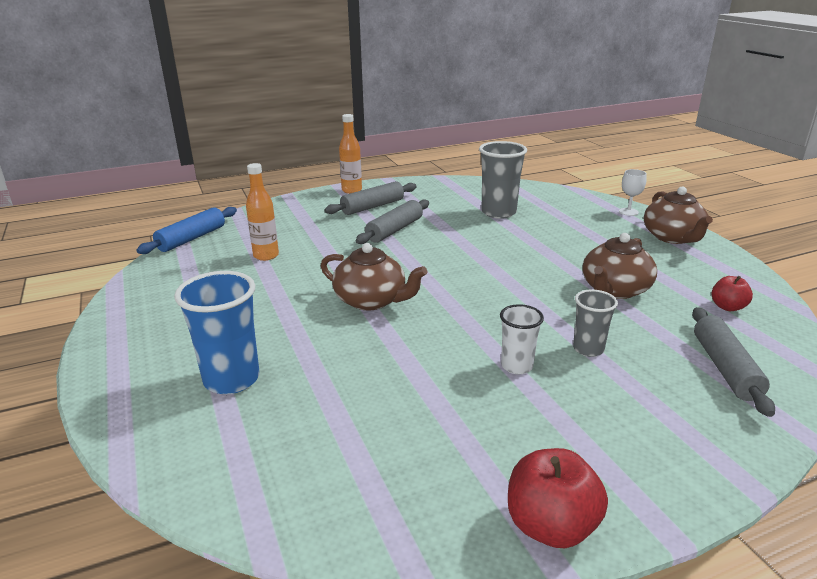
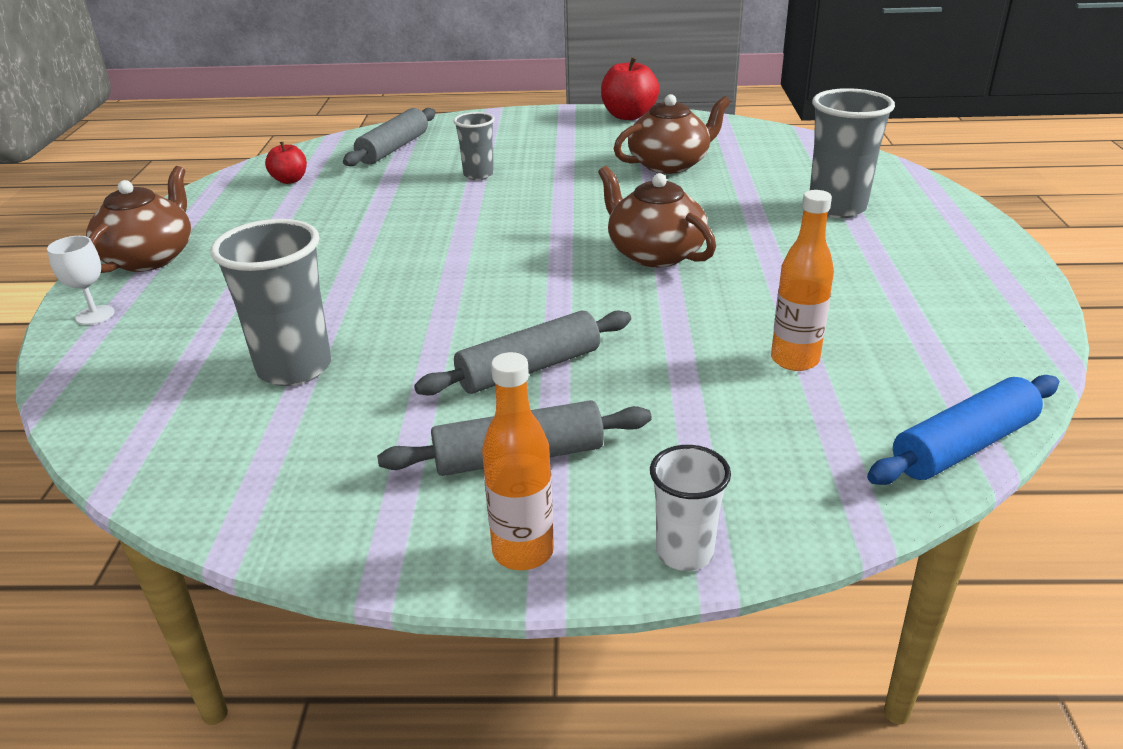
camera: 155 degrees left, 5 degrees up
blue cup [174,271,259,394] -> grey cup [810,88,895,218]
white cup [500,304,544,374] -> white cup moved to [650,445,731,571]
brown teapot [582,233,657,299] -> brown teapot moved to [614,94,730,174]

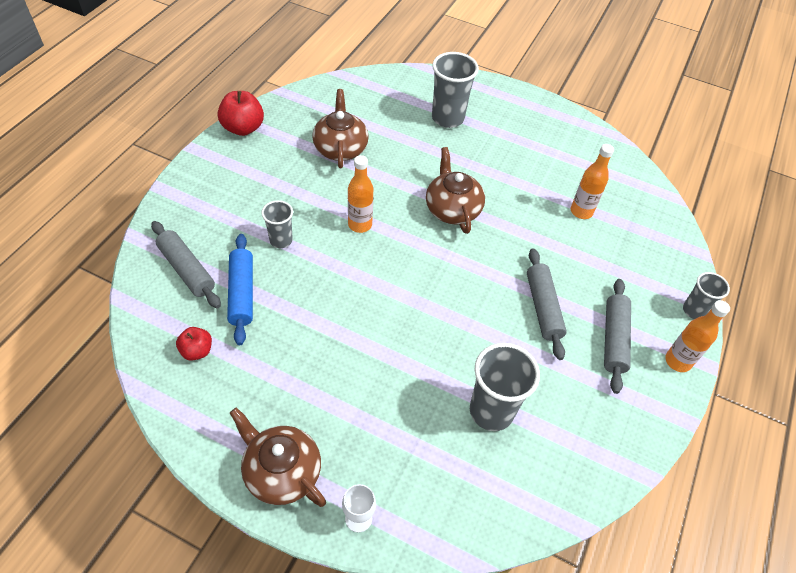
camera: 70 degrees left, 20 degrees up
brown teapot [598,166,716,267] -> brown teapot turned 90 degrees clockwise [426,147,485,234]
white cup [650,445,731,571] -> grey cup [683,272,730,319]
blue rolling pin [867,375,1059,485] -> blue rolling pin moved to [227,234,253,345]
none -> orange bottle [348,155,373,233]

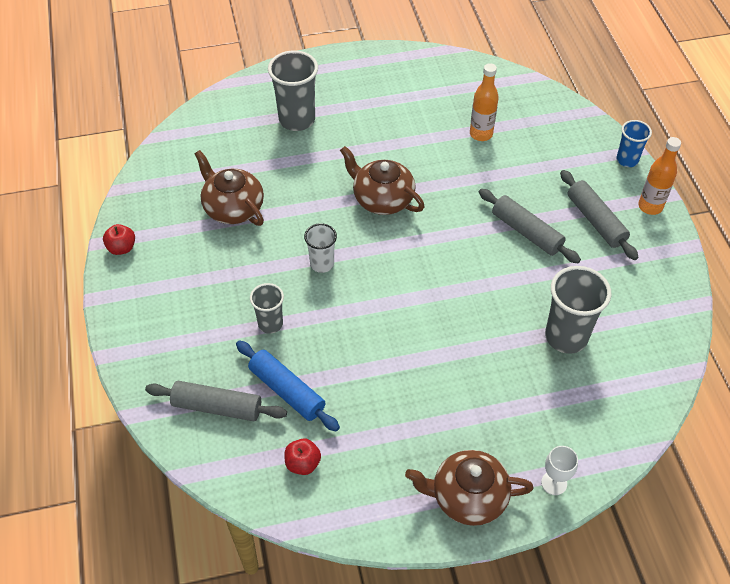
camera: 35 degrees left, 0 degrees up
red apple [218,91,264,136] -> red apple [103,224,135,255], size x0.60
orange bottle [348,155,373,233] -> white cup [304,223,337,273]
grey cup [683,272,730,319] -> blue cup [617,120,652,167]

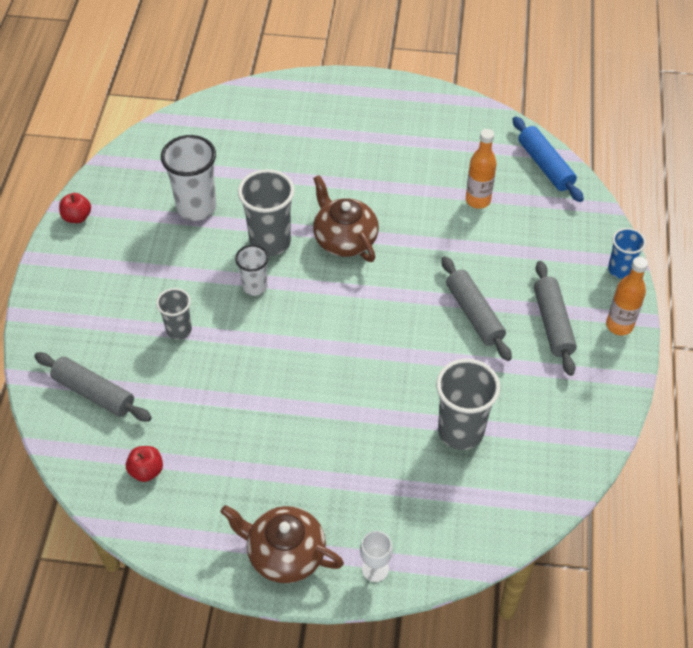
camera: 20 degrees right, 0 degrees up
brown teapot [195,150,264,226] -> white cup [161,135,216,221]
blue rolling pin [236,340,340,432] -> blue rolling pin moved to [512,116,584,202]
grey cup [268,50,318,131] -> grey cup moved to [238,169,295,256]

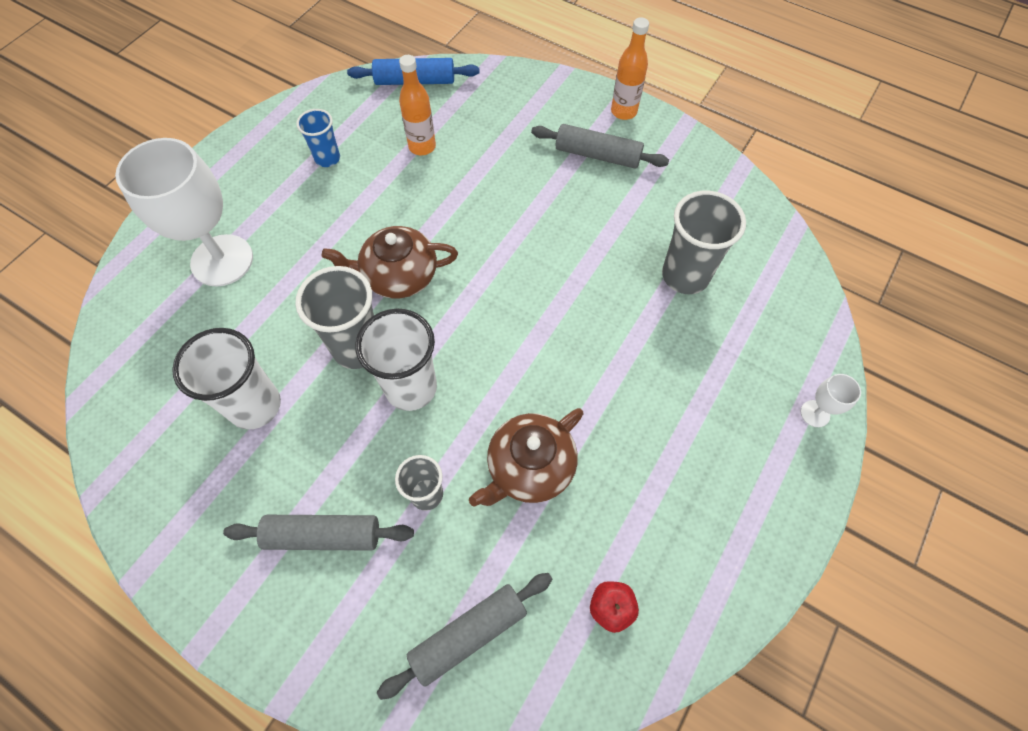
camera: 65 degrees left, 10 degrees up
red apple [59,193,91,223] -> none
brown teapot [220,505,344,583] -> brown teapot moved to [469,408,584,507]
white cup [235,245,269,296] -> white cup [355,309,437,411], size x1.70
grey rolling pin [441,256,512,361] -> grey rolling pin moved to [223,515,414,550]
blue cup [608,228,646,279] -> blue cup moved to [296,109,340,167]
none -> white goblet [115,138,253,286]

